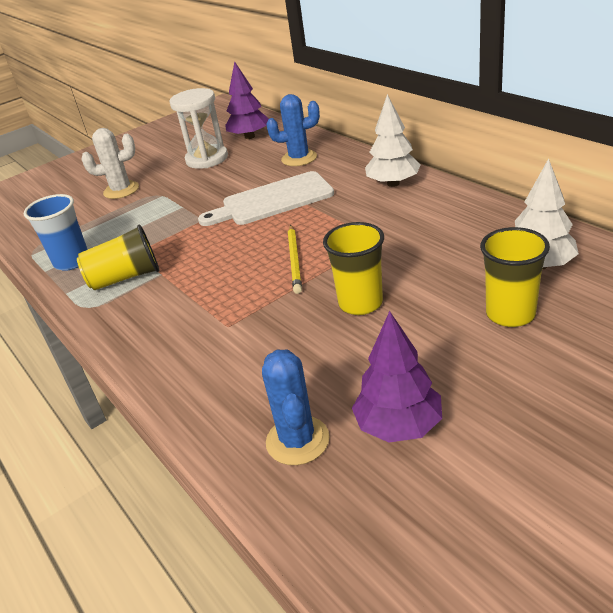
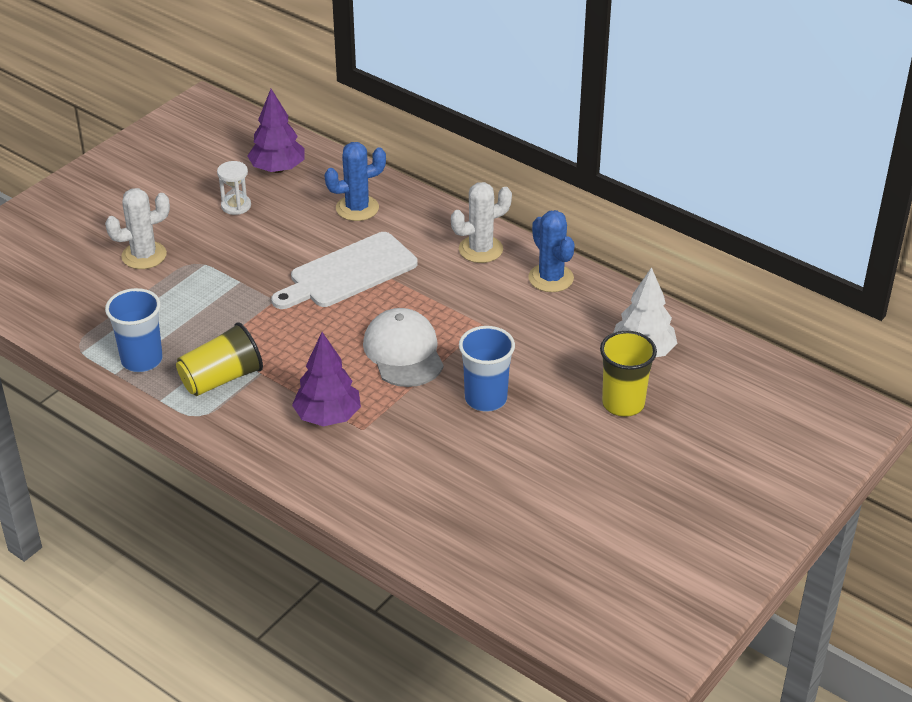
camera: 20 degrees left, 5 degrees up
white hourglass [169,88,228,169] -> white hourglass [217,161,251,215], size x0.56
blue cactus [262,350,330,465] -> blue cactus moved to [528,210,575,292]
yellow pencil [288,225,302,294] -> white cap [363,308,444,387]
yellow cup [323,222,384,315] -> blue cup [459,326,515,412]
purple tree [352,311,442,443] -> purple tree moved to [292,332,361,426]
white tree [365,94,421,187] -> white cactus [451,182,512,263]

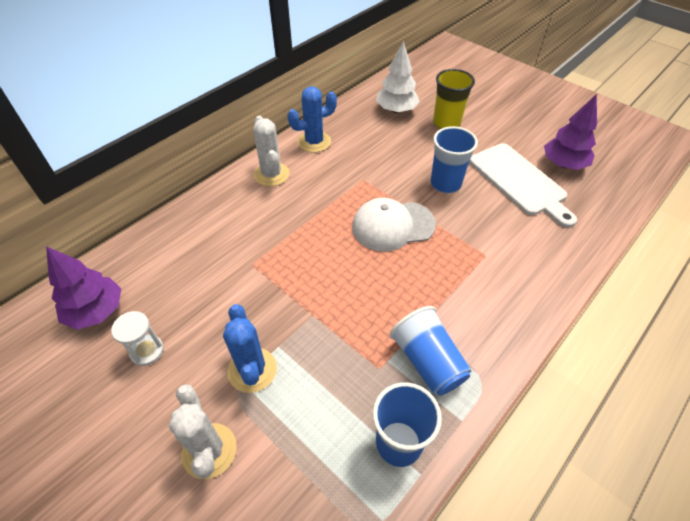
camera: 85 degrees left, 10 degrees up
yellow cup [176,322,263,396] -> blue cup [390,306,472,396]
white cutting board [271,232,418,309] -> white cutting board moved to [469,143,577,228]
purple tree [292,332,361,426] -> purple tree moved to [544,94,597,170]
blue cactus [325,142,386,221] -> blue cactus moved to [223,304,277,393]

